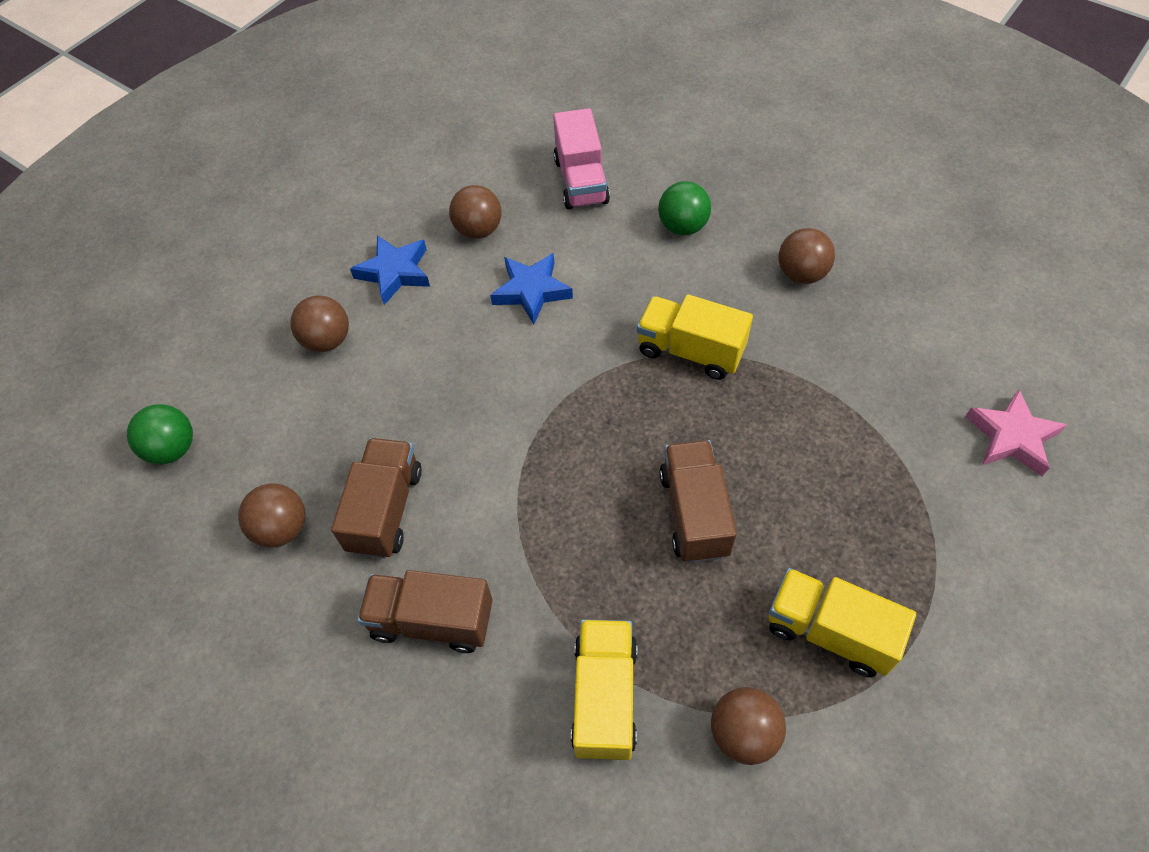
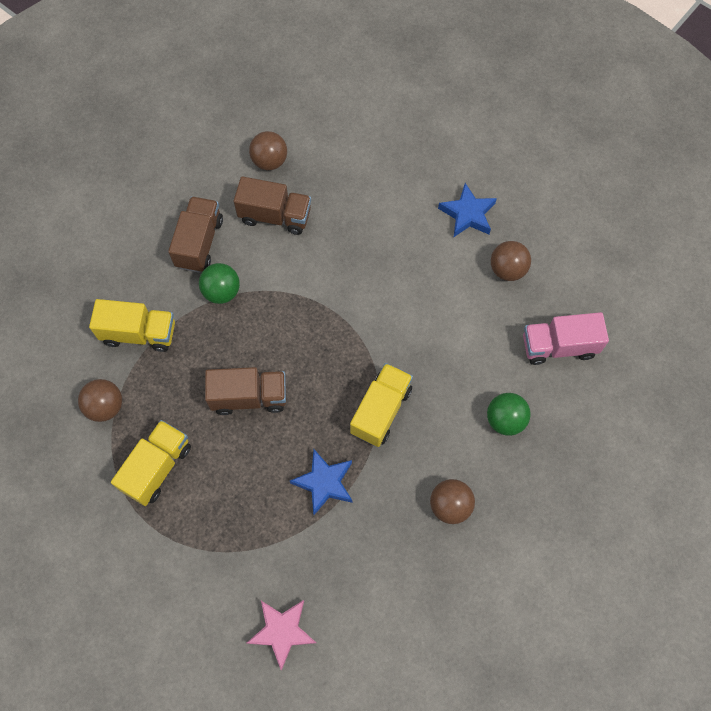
camera: 90 degrees right, 10 degrees up
green ball [127,404,193,464] -> green ball moved to [199,263,240,304]
brown ball [290,296,349,352] -> none
blue star [490,253,573,324] -> blue star moved to [290,449,352,515]

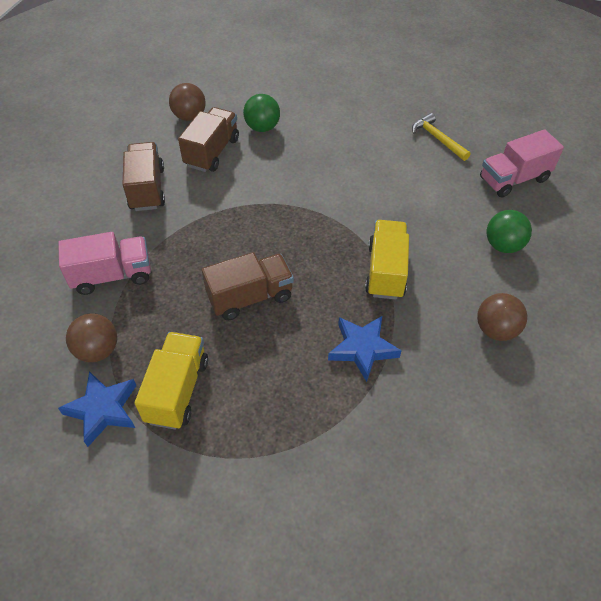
camera: 20 degrees left, 15 degrees down
yellow truck [89,299,175,352] -> pink truck [58,232,151,295]
green ball [199,263,240,304] -> green ball moved to [243,94,280,132]
brown truck [234,176,311,235] -> brown truck turned 60 degrees counterclockwise [178,107,239,172]
pink star [247,600,316,670] -> none
blue star [438,183,497,238] -> blue star moved to [58,371,137,447]
brown ball [491,241,531,281] -> yellow hammer [412,113,471,161]

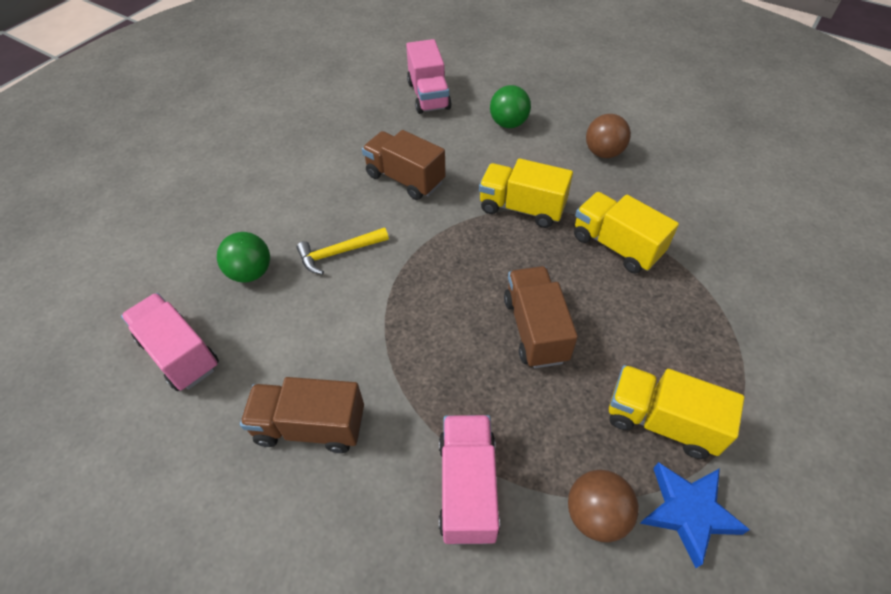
camera: 75 degrees left, 0 degrees up
brown ball [169,83,206,121] -> pink truck [121,293,219,391]
brown truck [178,107,239,172] -> brown truck moved to [362,130,446,200]
blue star [328,316,402,382] -> yellow truck [574,192,679,274]
yellow hammer [412,113,471,161] -> yellow hammer moved to [296,227,389,274]

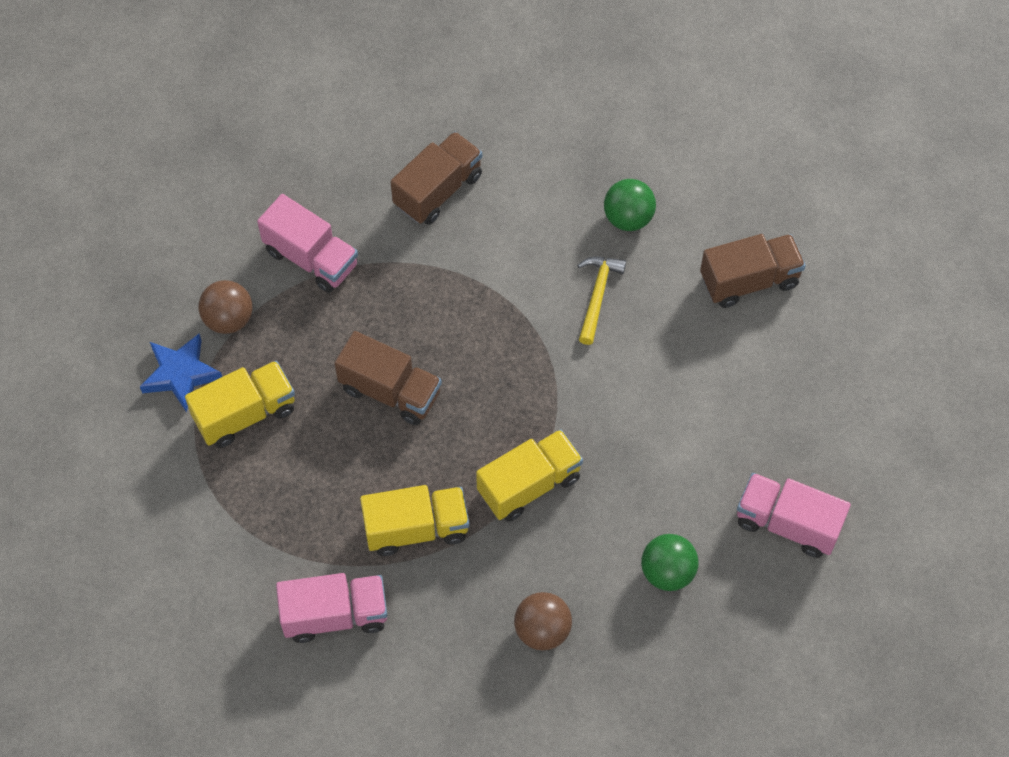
camera: 125 degrees right, 10 degrees up
pink truck [121,293,219,391] -> pink truck moved to [276,573,387,643]
brown truck [362,130,446,200] -> brown truck moved to [700,234,806,308]

